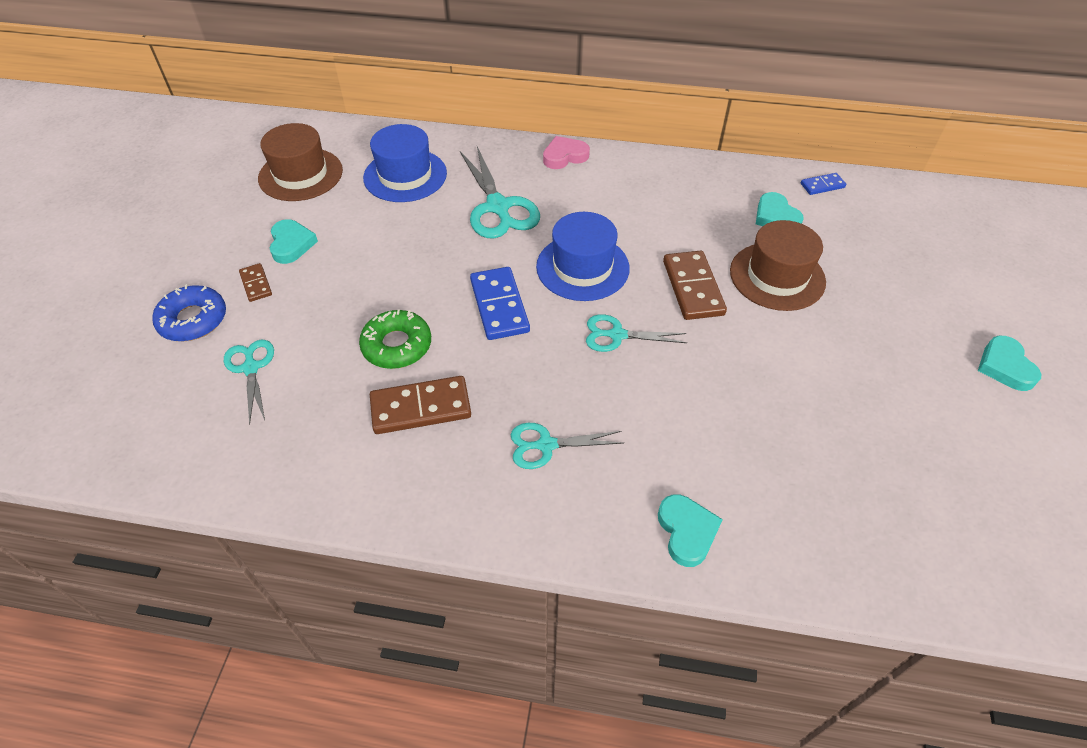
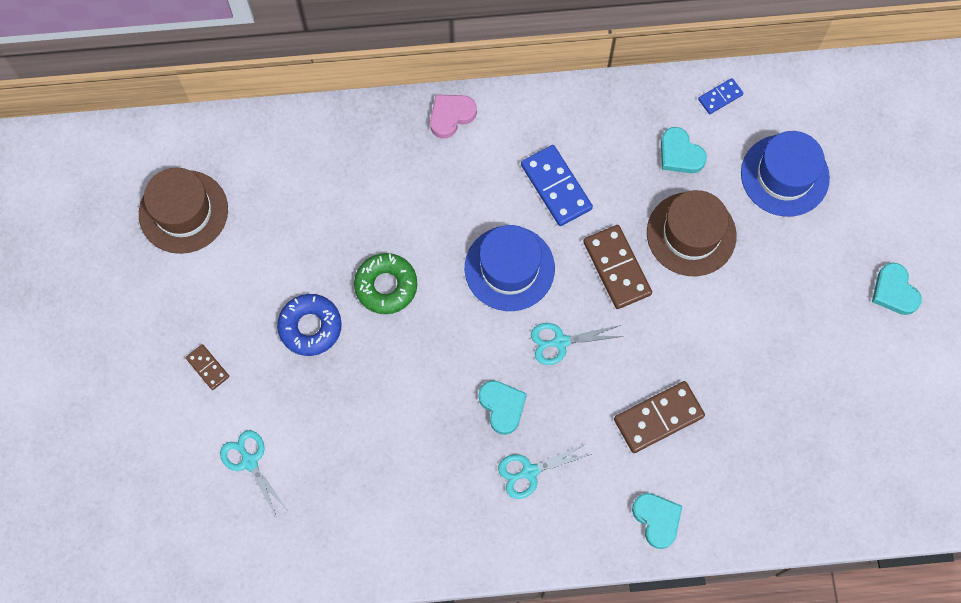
camera: 15 degrees left, 20 degrees up
blue donut [152,284,226,341] -> blue donut moved to [277,294,342,356]
turquoise heart [270,219,318,264] -> turquoise heart moved to [479,380,527,435]
green donut [359,310,431,369] -> green donut moved to [354,253,417,314]
blue hat [363,124,447,202] -> blue hat moved to [741,131,830,217]
brown domino [370,376,471,434] -> brown domino moved to [614,381,705,453]
turquoise scissors [460,146,540,238] -> none
blue domino [470,267,530,340] -> blue domino moved to [521,145,593,226]

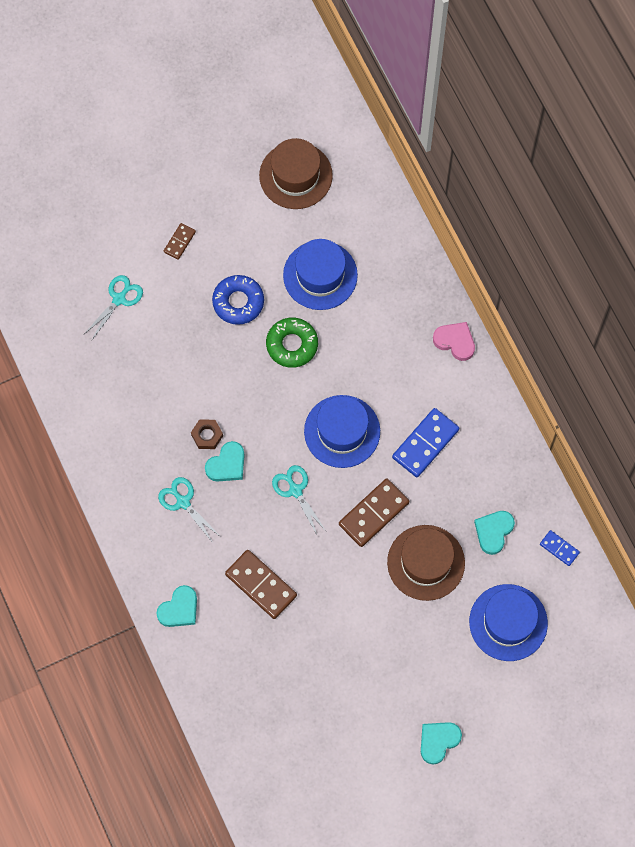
camera: 70 degrees right, 0 degrees up
none -> brown nut [191,419,223,449]
none -> blue hat [283,239,358,310]

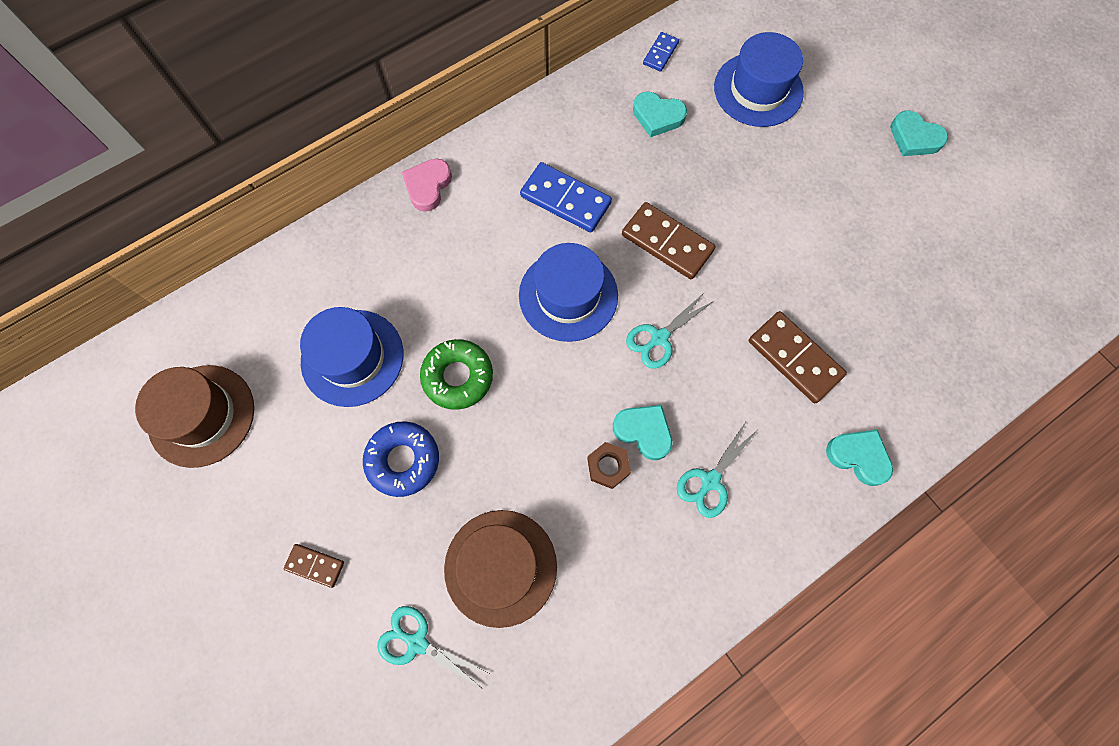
camera: 100 degrees left, 0 degrees up
brown domino [225,550,297,619] -> brown domino turned 75 degrees counterclockwise [749,311,847,403]
brown hat [387,525,465,601] -> brown hat moved to [444,510,557,628]

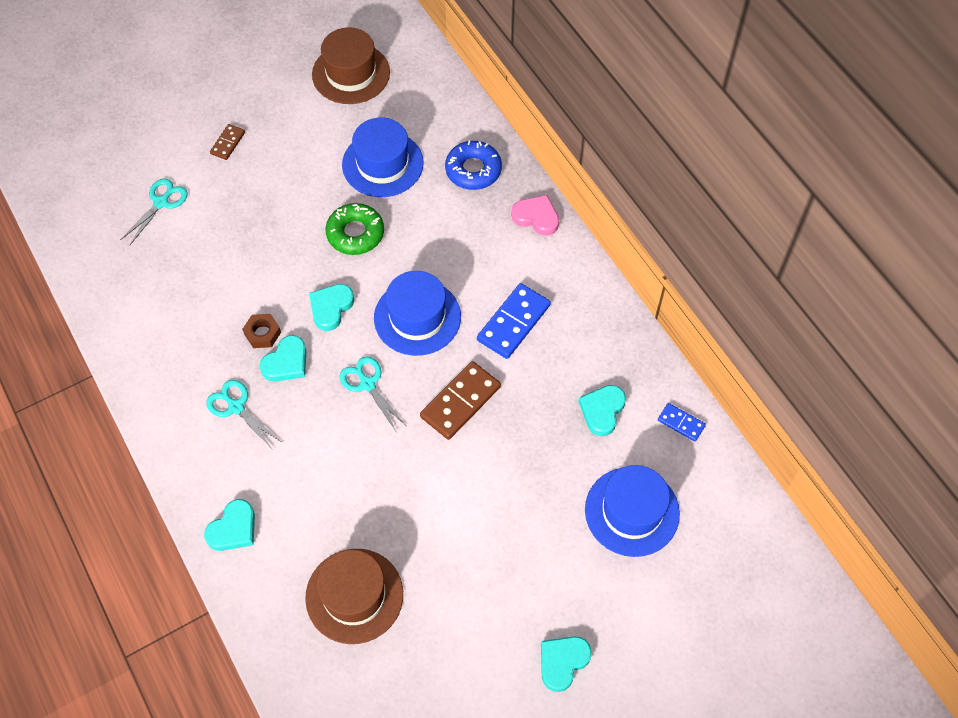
camera: 95 degrees right, 10 degrees down
blue donut [363,421,439,497] -> blue donut moved to [445,141,502,190]
brown hat [444,510,557,628] -> brown hat moved to [305,549,403,644]
brown domino [749,311,847,403] -> none
none -> turquoise heart [309,284,354,331]

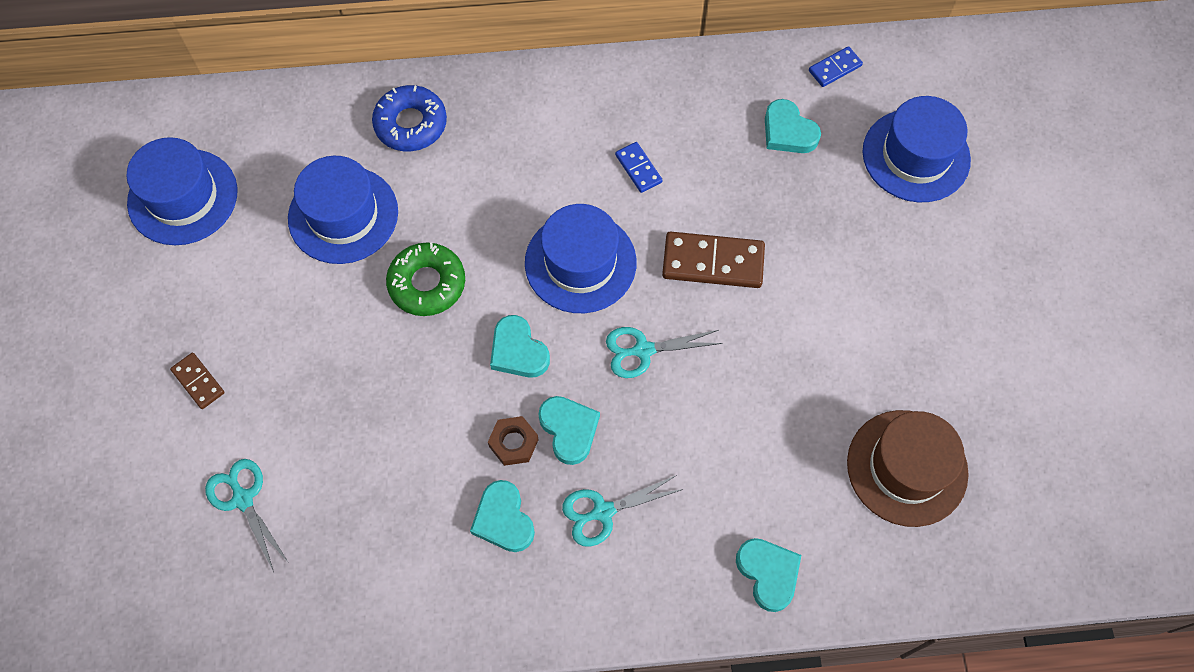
camera: 65 degrees left, 5 degrees up
brown hat [312,27,390,104] -> blue hat [126,137,238,245]
brown domino [420,361,501,440] -> brown domino turned 60 degrees counterclockwise [662,231,765,288]
blue domino [477,283,551,359] -> blue domino [615,142,663,193], size x0.54
pink heart [511,195,559,236] -> none
turquoise heart [541,636,592,692] -> turquoise heart moved to [470,480,535,552]

